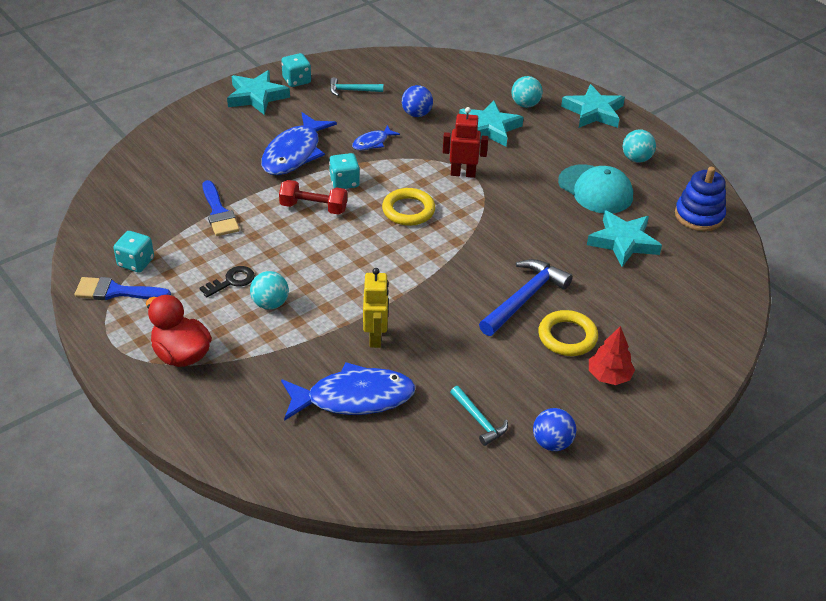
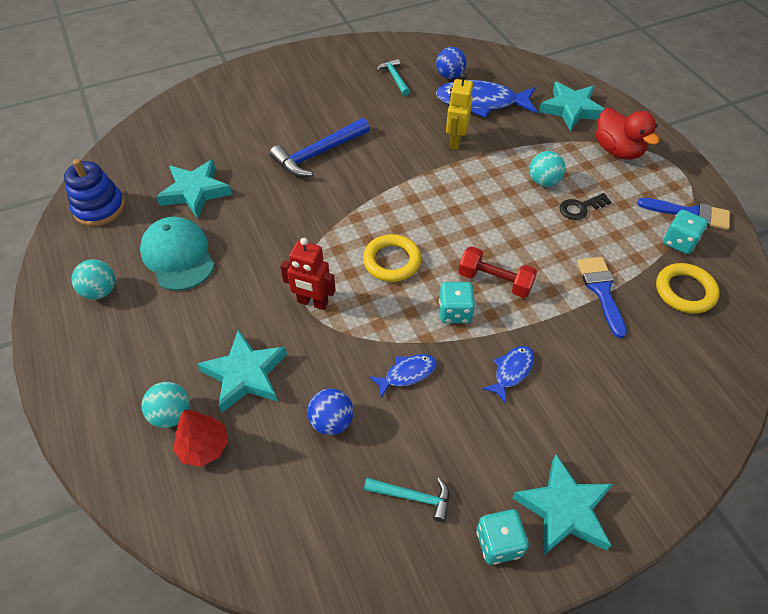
camera: 165 degrees left, 10 degrees up
blue fish [261,112,337,175] -> blue fish [482,346,534,404], size x0.50
blue ball [533,408,576,451] -> blue ball moved to [436,47,466,79]
yellow ring [538,310,598,356] -> yellow ring moved to [656,263,720,314]
turquoise star [561,84,625,128] -> turquoise star moved to [539,82,605,131]
red tree [589,326,635,385] -> red tree moved to [173,410,228,467]

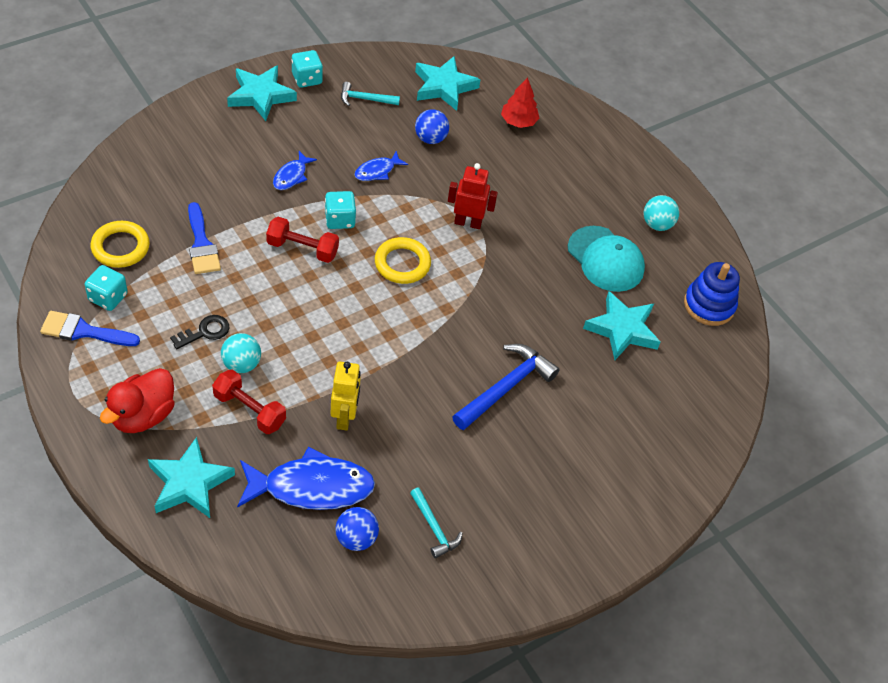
camera: 165 degrees right, 0 degrees up
turquoise ball [142,382,190,428] -> none
turquoise star [197,330,287,413] -> turquoise star moved to [415,56,481,111]
red duck [596,108,660,160] -> red duck turned 105 degrees counterclockwise [100,368,175,433]
none -> red dumbbell [212,369,286,434]

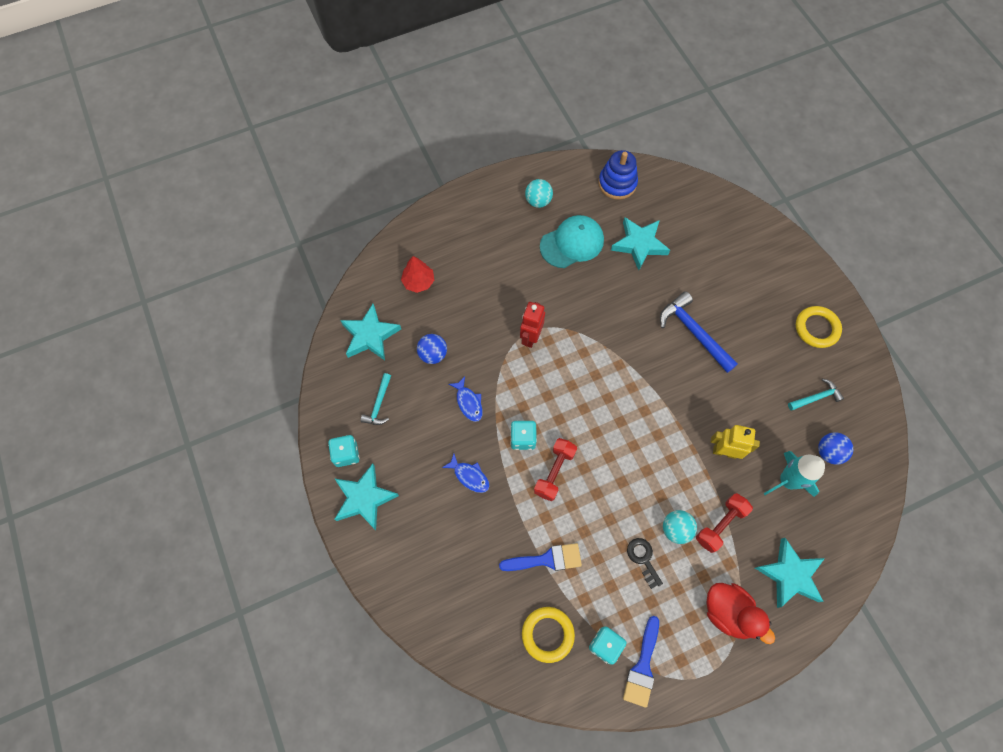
camera: 75 degrees left, 15 degrees up
blue fish [237,446,375,510] -> turquoise rocket [763,451,825,497]
yellow ring [375,237,431,284] -> yellow ring moved to [796,306,842,348]

